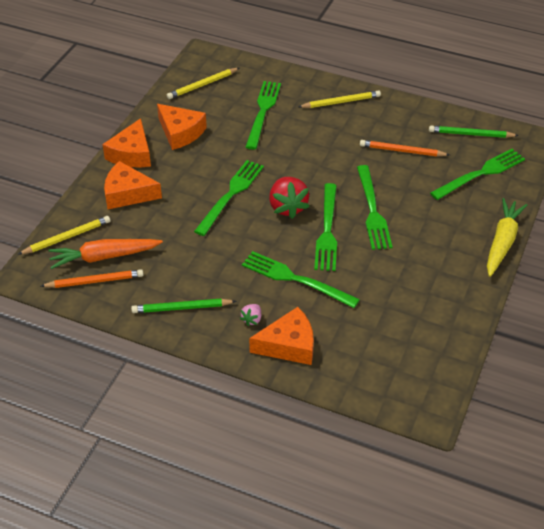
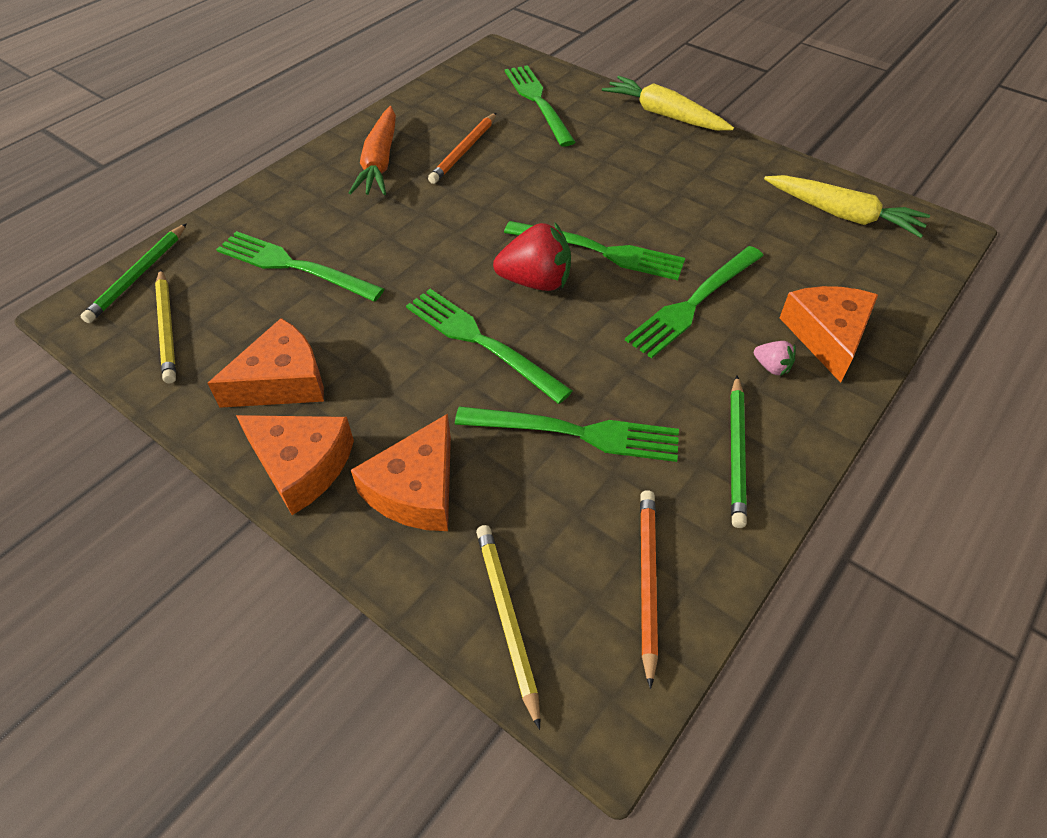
camera: 75 degrees left, 5 degrees up
orange carrot [48,239,163,269] -> orange carrot moved to [349,106,396,195]
yellow pencil [298,90,381,108] -> none
green fork [357,165,393,250] -> green fork moved to [455,406,679,462]
green pencil [429,126,519,138] -> green pencil moved to [81,223,187,323]
none -> yellow carrot [764,175,930,238]

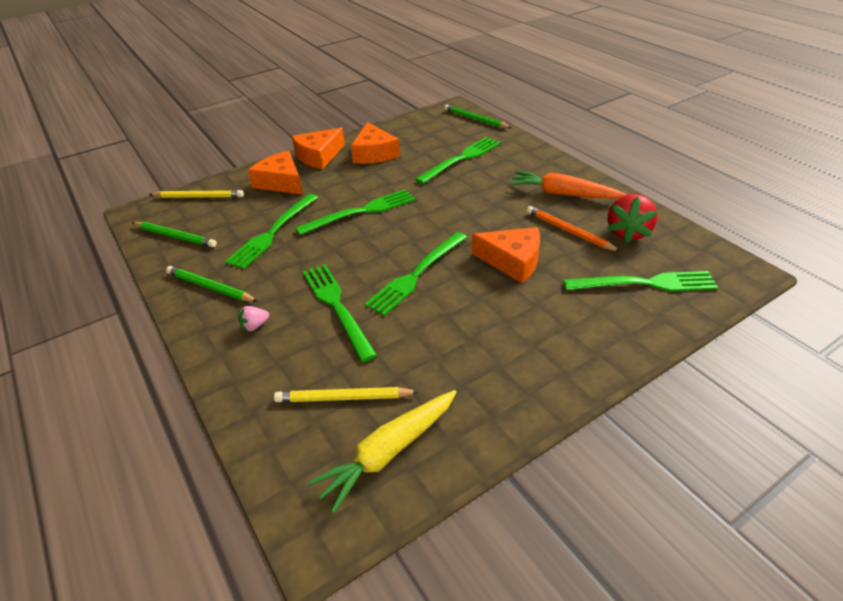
camera: 110 degrees right, 10 degrees down
yellow pencil [155,269,176,384] -> yellow pencil moved to [274,387,419,402]
red strawberry [493,222,571,291] -> red strawberry moved to [607,194,657,244]
yellow carrot [602,76,734,131] -> none
orange pencil [640,490,658,689] -> green pencil [132,222,217,247]
orange cheese [780,286,878,383] -> orange cheese moved to [472,227,540,283]

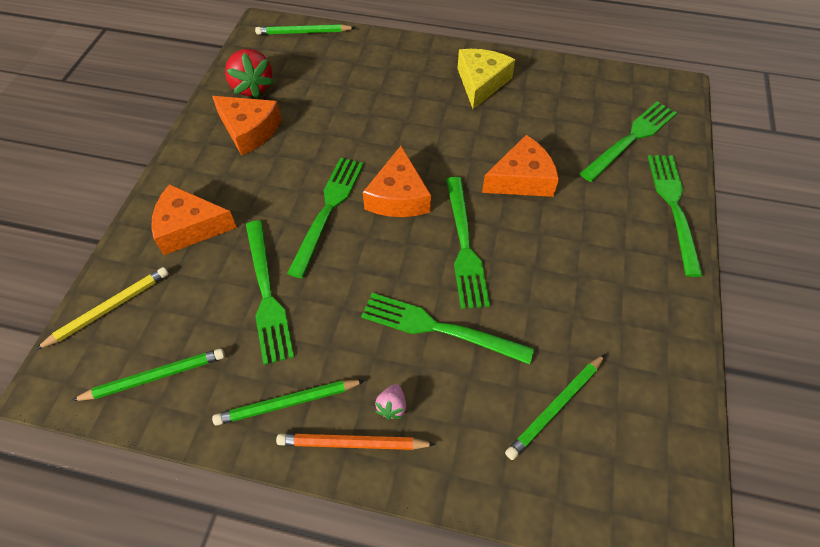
camera: 45 degrees left, 15 degrees up
yellow pencil [274,387,419,402] -> green pencil [505,354,605,460]
orange cheese [292,128,345,169] -> orange cheese moved to [363,146,431,217]
yellow carrot [307,390,457,513] -> none
green fork [415,137,500,184] -> green fork moved to [648,155,703,277]
orange carrot [509,171,626,199] -> yellow cheese [457,49,515,109]
orange pencil [527,206,621,252] -> orange pencil moved to [276,433,436,450]
red strawberry [607,194,657,244] -> red strawberry moved to [225,49,274,99]

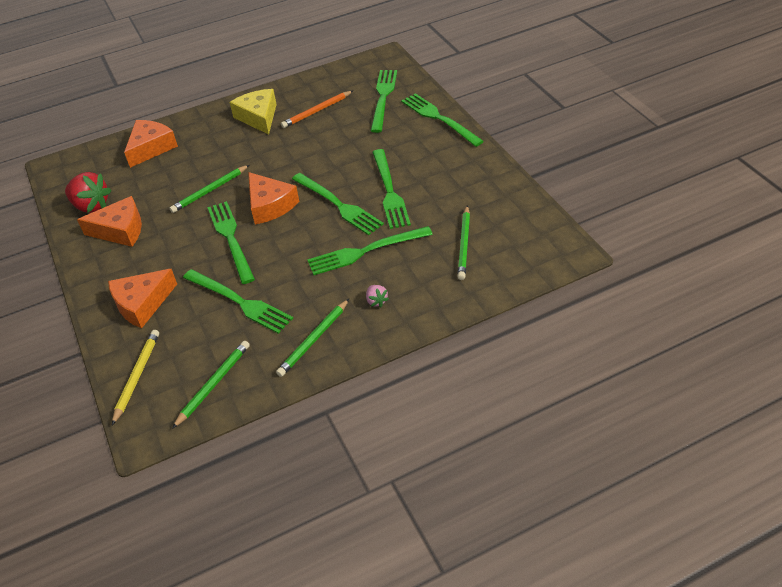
camera: 35 degrees left, 10 degrees down
green pencil [255,24,356,35] -> green pencil moved to [170,165,249,213]
orange pencil [276,433,436,450] -> orange pencil moved to [281,91,353,128]
orange cheese [482,135,559,197] -> orange cheese moved to [124,120,178,168]
none -> green fork [372,149,411,229]

